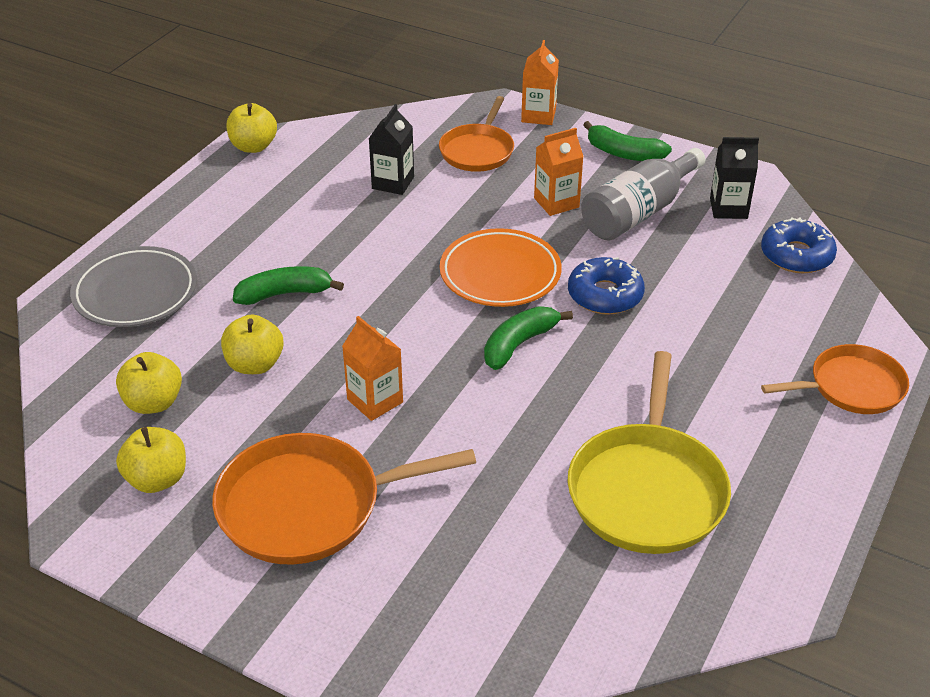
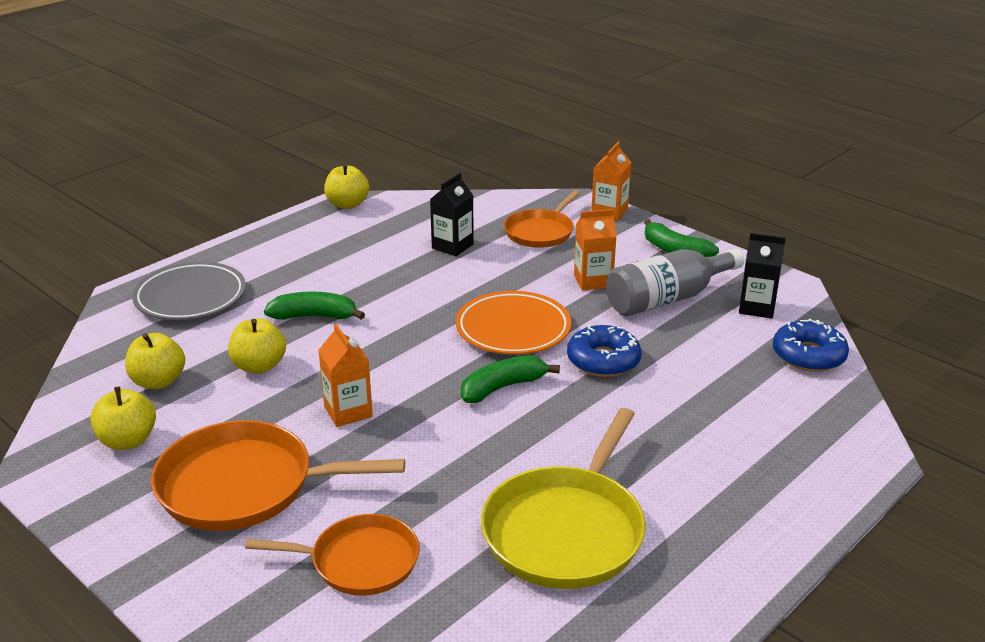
camera: 15 degrees right, 10 degrees down
orange pan [761,344,909,414] -> orange pan moved to [245,514,419,596]

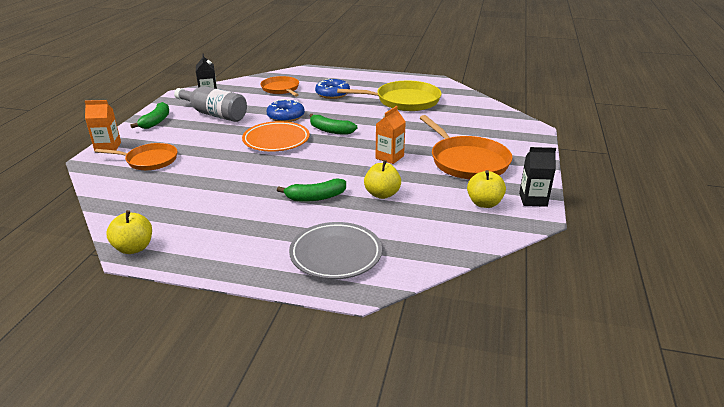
camera: 120 degrees left, 0 degrees up
yellow apple [125,333,185,389] -> none
orange pan [245,514,419,596] -> orange pan moved to [260,76,299,97]
green banana [264,292,365,320] -> green banana turned 75 degrees counterclockwise [277,179,346,202]
black carton [430,173,474,256] -> black carton moved to [519,147,556,207]
orange carton [574,209,617,290] -> none
blue donut [773,319,849,372] -> blue donut moved to [315,78,350,99]

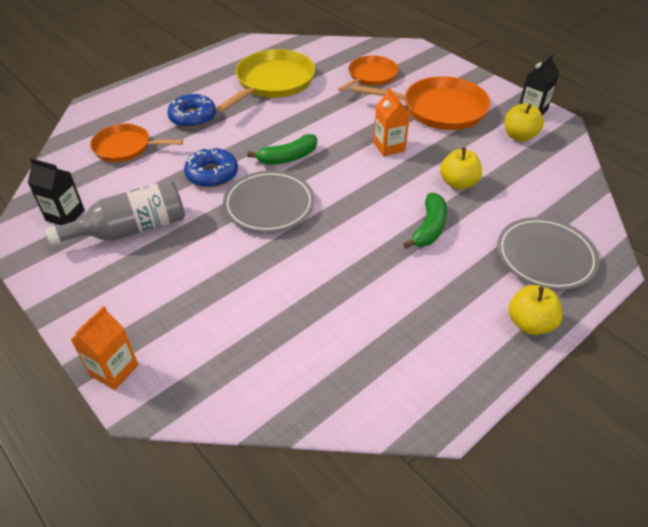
camera: 55 degrees left, 15 degrees up
orange pan [95,143,177,170] -> orange pan moved to [338,55,398,92]
yellow apple [106,210,152,254] -> yellow apple moved to [508,285,563,335]
green banana [130,102,169,129] -> none
orange plate [242,121,310,152] -> grey plate [223,170,314,233]

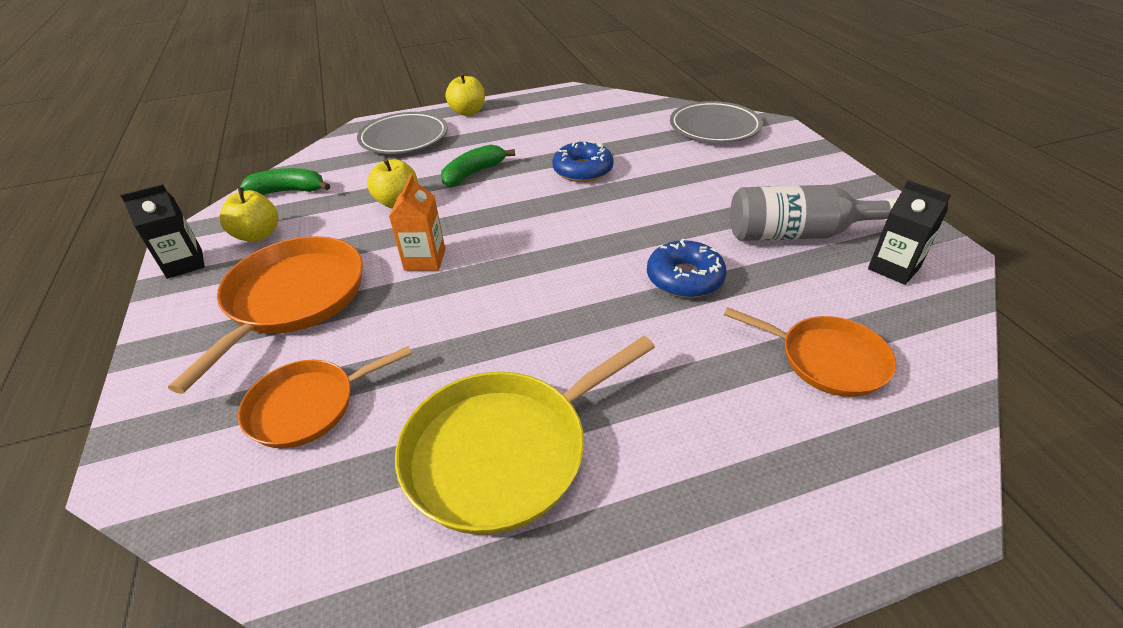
camera: 155 degrees left, 5 degrees down
orange carton [70,306,138,390] -> none
blue donut [167,94,216,128] -> blue donut moved to [552,140,614,182]
grey plate [223,170,314,233] -> grey plate moved to [670,101,763,143]
green banana [247,134,317,165] -> green banana moved to [240,168,330,195]
orange pan [352,76,490,130] -> orange pan turned 75 degrees clockwise [168,236,363,394]

